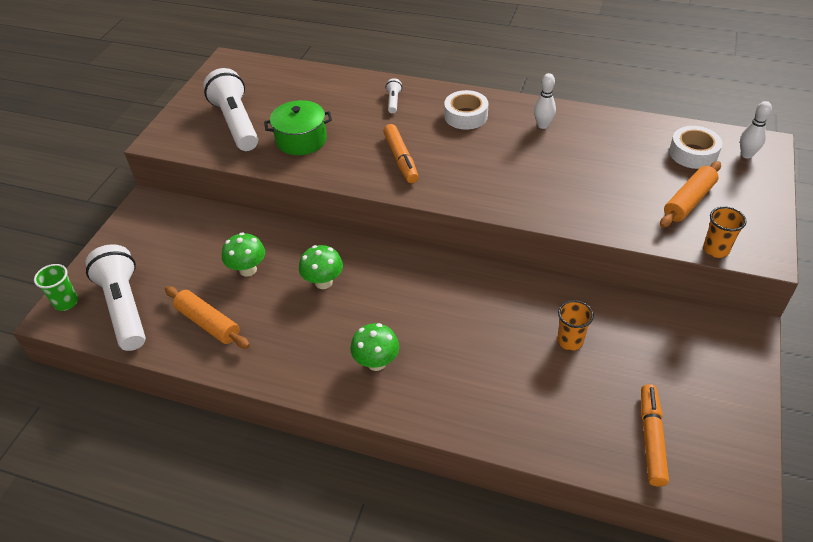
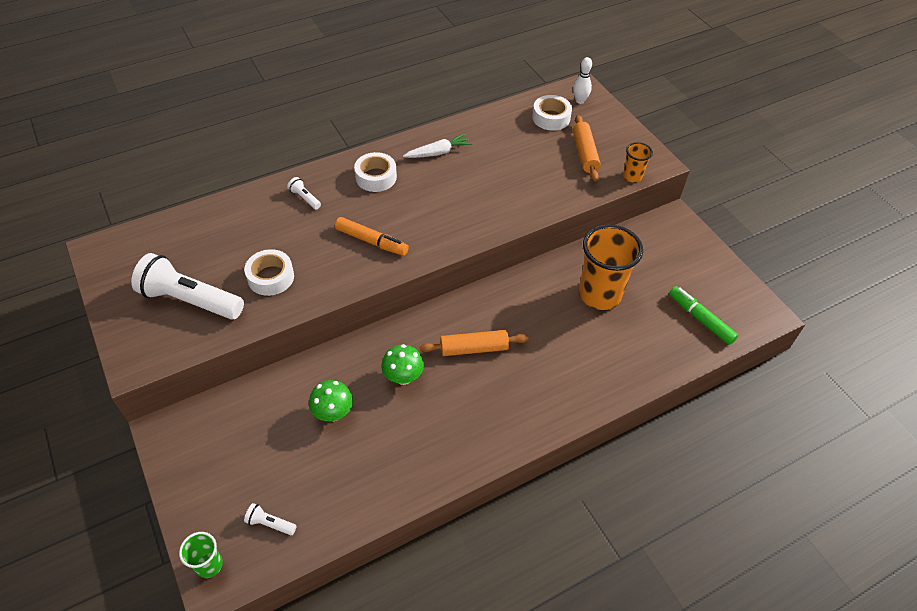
camera: 50 degrees left, 5 degrees up
white flashlight [86,244,146,351] -> white flashlight [244,503,297,535], size x0.42
orange rolling pin [165,286,250,349] -> orange rolling pin moved to [420,330,529,356]
green pot [264,100,332,155] -> white tape [244,249,294,296]
green mushroom [350,323,399,371] -> none
white bowling pin [534,73,556,129] -> white carrot [403,133,472,158]
orange cup [557,300,594,351] -> orange cup [579,225,643,310], size x2.06
orange marker [641,384,669,487] -> green marker [669,286,738,345]

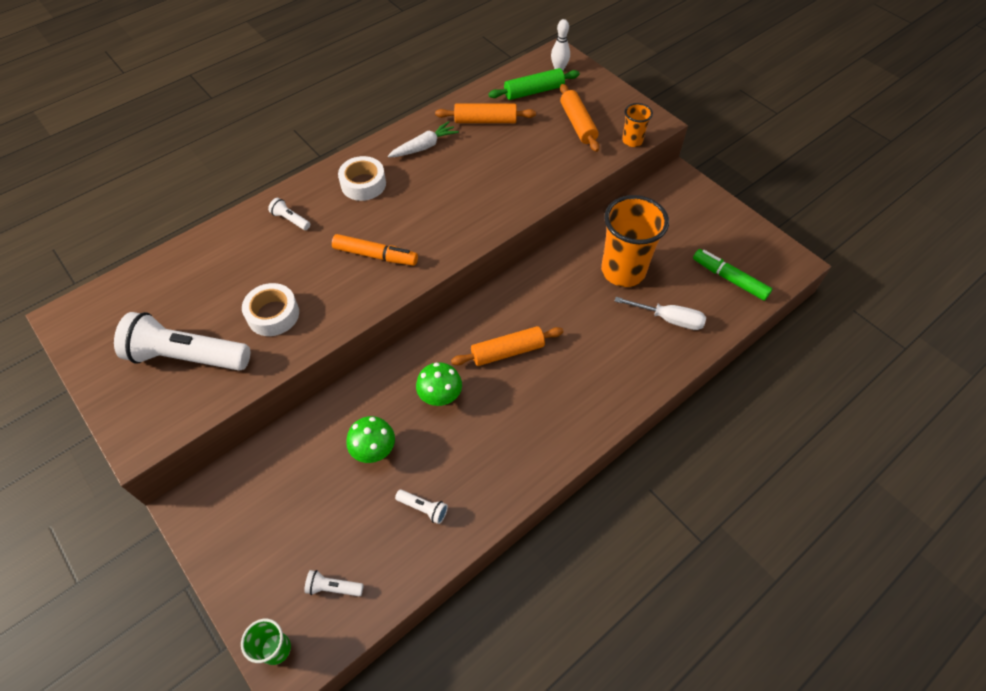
camera: 10 degrees left, 5 degrees up
white tape [532,95,572,131] -> green rolling pin [488,68,580,100]
none -> white flashlight [395,490,448,524]
none -> orange rolling pin [435,103,536,123]
none -> white screwdriver [615,297,706,330]

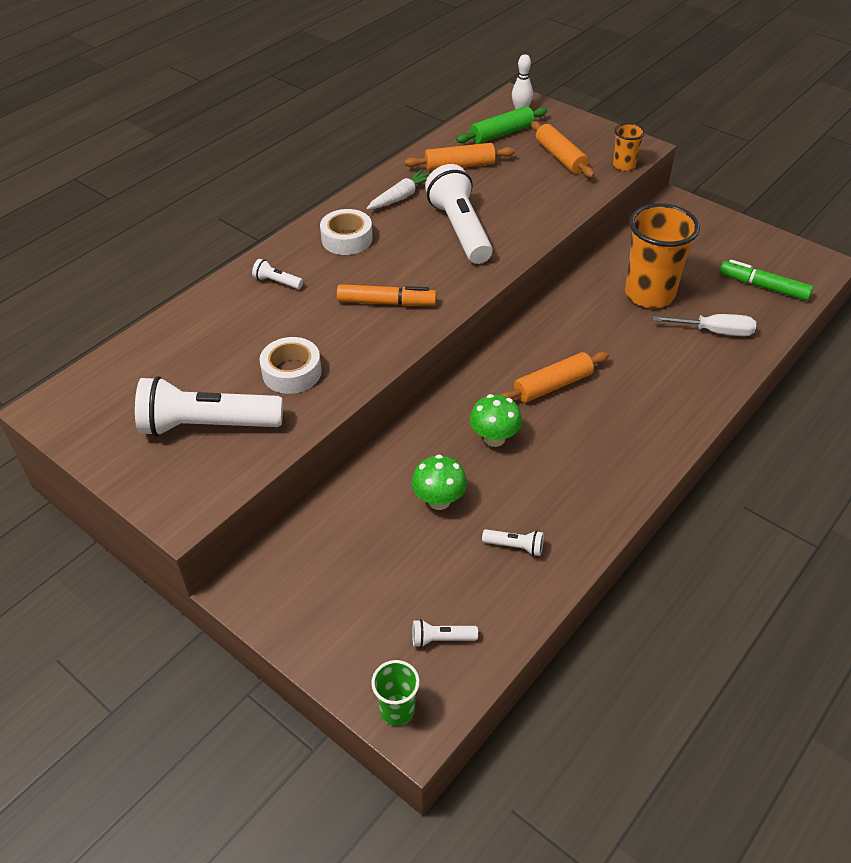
camera: 10 degrees left, 10 degrees down
none -> white flashlight [425,164,493,264]

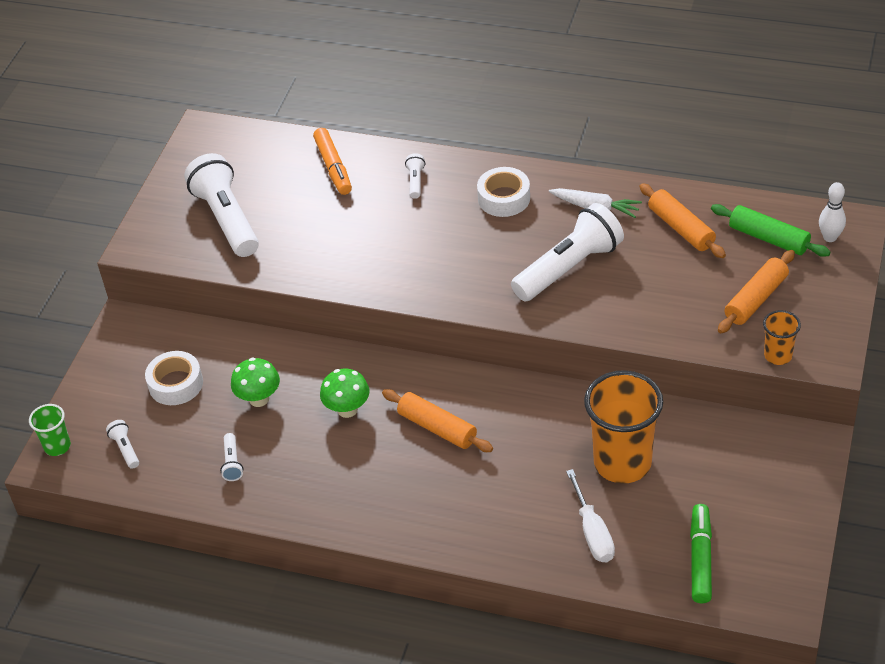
camera: 70 degrees right, 0 degrees up
white tape [260,337,322,394] -> white tape moved to [145,351,203,405]
orange marker [337,284,437,306] -> orange marker moved to [313,128,352,195]

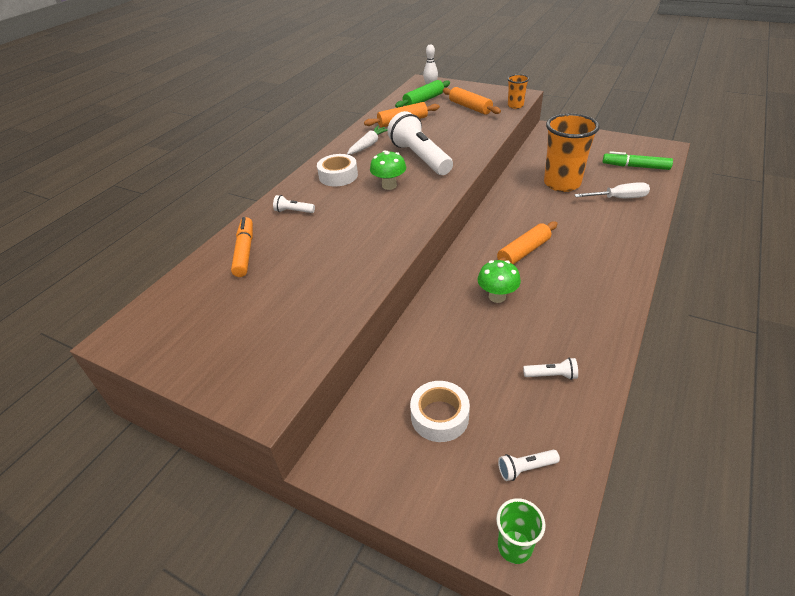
camera: 80 degrees left, 5 degrees down
white flashlight [184,153,259,257] -> none
green mushroom [231,357,280,407] -> green mushroom moved to [370,150,406,190]
orange marker [313,128,352,195] -> orange marker turned 90 degrees counterclockwise [231,217,253,277]

